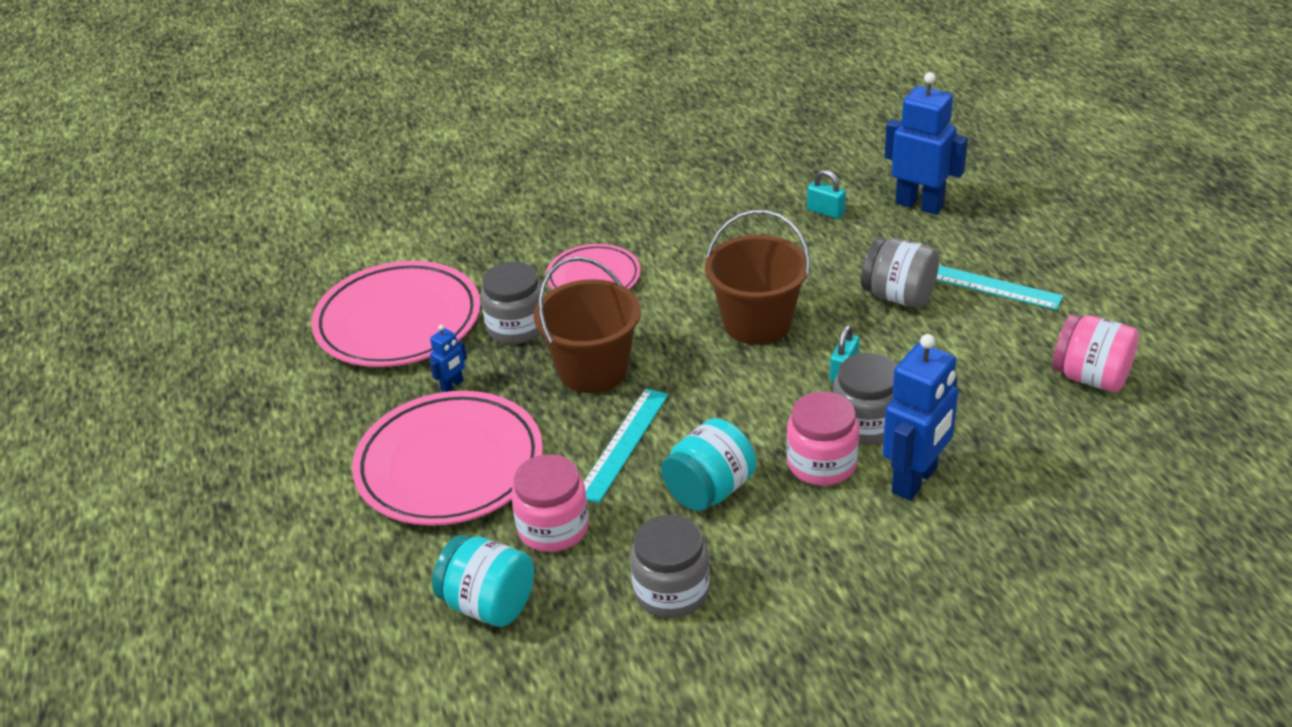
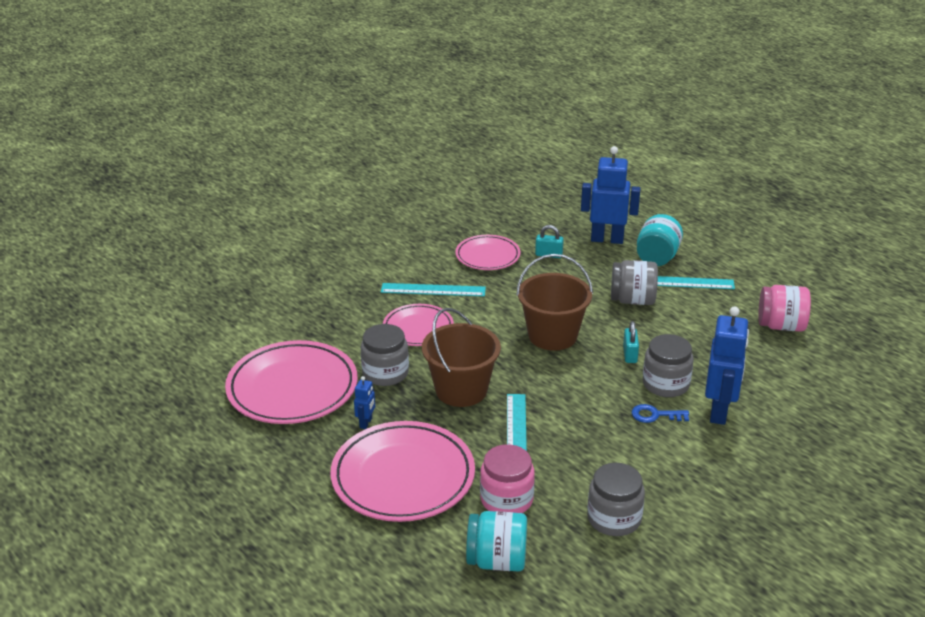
camera: 25 degrees left, 5 degrees down
turquoise jar [661,418,756,511] -> turquoise jar moved to [637,214,683,266]
pink jar [786,391,859,486] -> blue key [632,404,689,423]
none -> turquoise ruler [381,283,486,296]
none -> pink plate [455,235,520,270]

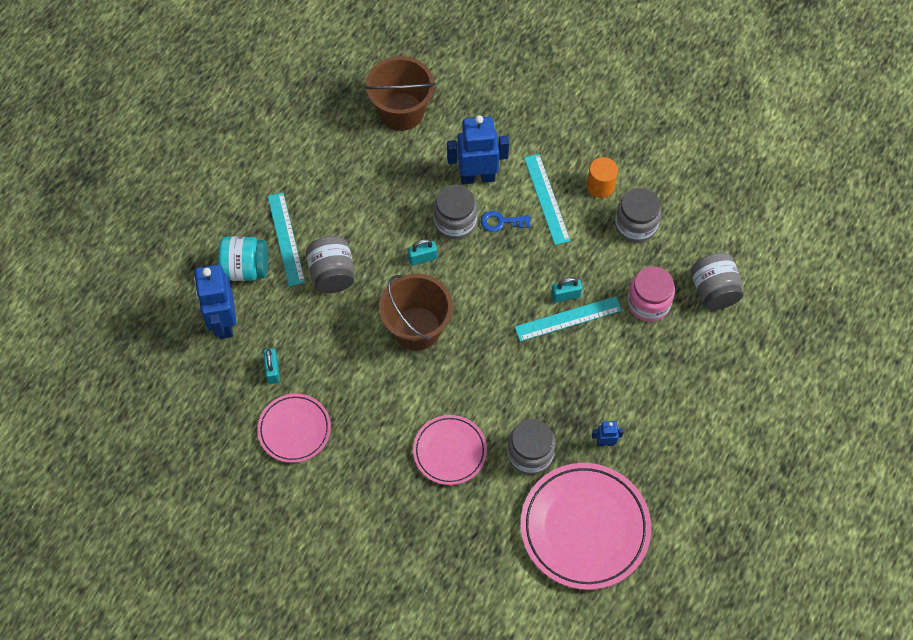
camera: 110 degrees left, 30 degrees up
pink plate [331,421,475,522] -> none
turquoise ruler [381,283,486,296] -> turquoise ruler moved to [524,154,570,245]
brown bucket [422,308,501,407] -> brown bucket moved to [365,56,436,131]
turquoise jar [466,511,527,571] -> grey jar [691,253,744,310]
blue key [632,404,689,423] -> blue key turned 105 degrees clockwise [481,211,531,232]
pink jar [758,285,811,332] -> none
none -> turquoise padlock [551,277,582,303]
none -> orange cylinder [587,157,618,198]

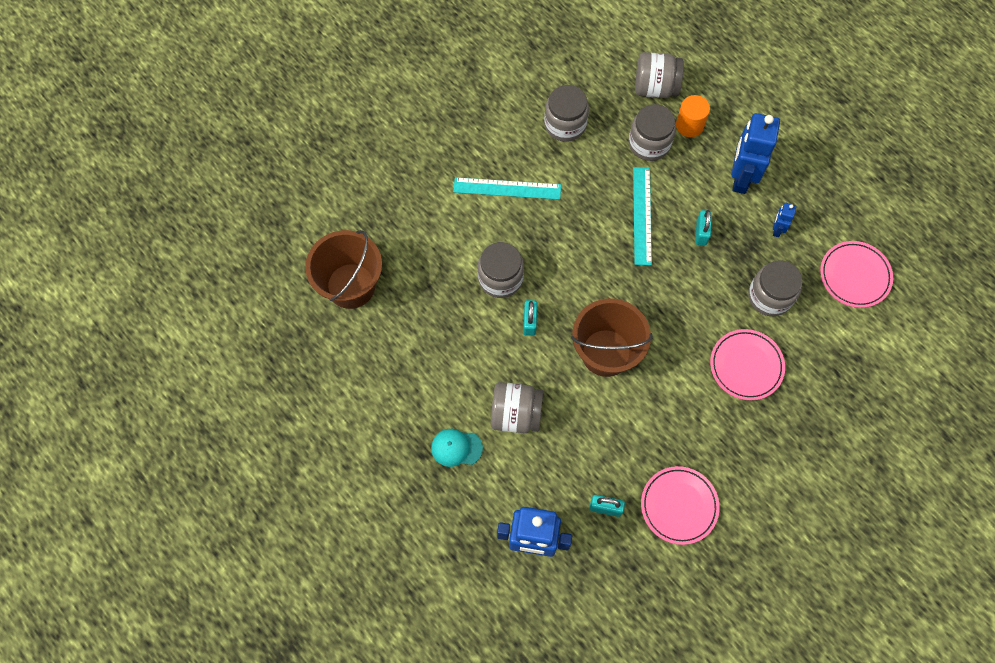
camera: 70 degrees left, 5 degrees up
turquoise jar [218,236,268,281] -> none
turquoise ruler [268,192,305,286] -> turquoise cap [431,429,483,467]
blue robot [447,115,509,184] -> blue robot moved to [731,113,780,194]
blue key [481,211,531,232] -> none
pink plate [521,463,651,590] -> pink plate [820,241,893,308], size x0.58
turquoise padlock [551,277,582,303] -> turquoise padlock moved to [695,210,712,246]
orange cylinder [587,157,618,198] -> orange cylinder moved to [676,95,710,137]
pink jar [627,266,675,322] -> grey jar [629,104,676,161]

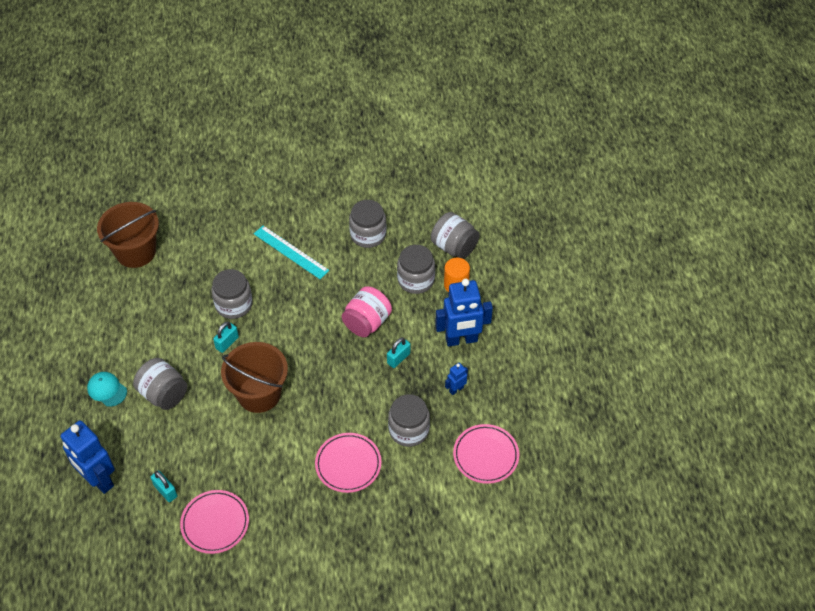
camera: 35 degrees right, 15 degrees down
turquoise ruler [633,167,652,265] -> pink jar [342,286,392,337]
blue robot [731,113,780,194] -> blue robot turned 150 degrees counterclockwise [435,279,493,347]

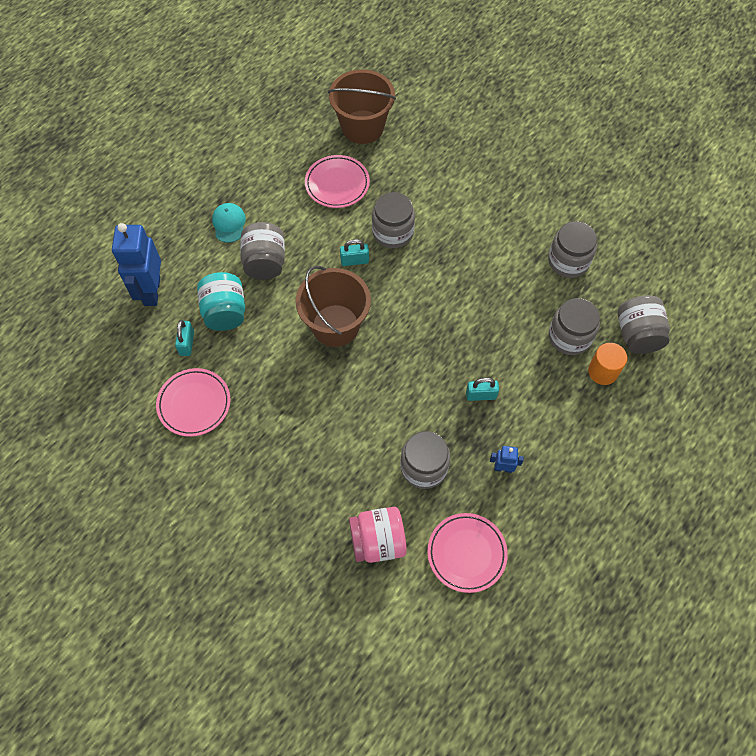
camera: 45 degrees right, 10 degrees up
turquoise ruler [254,226,329,279] -> none
pink plate [315,433,381,493] -> pink plate moved to [305,155,370,208]
pink jar [342,286,392,337] -> pink jar moved to [349,507,407,563]
blue robot [435,279,493,347] -> none
none -> turquoise jar [197,272,245,331]

